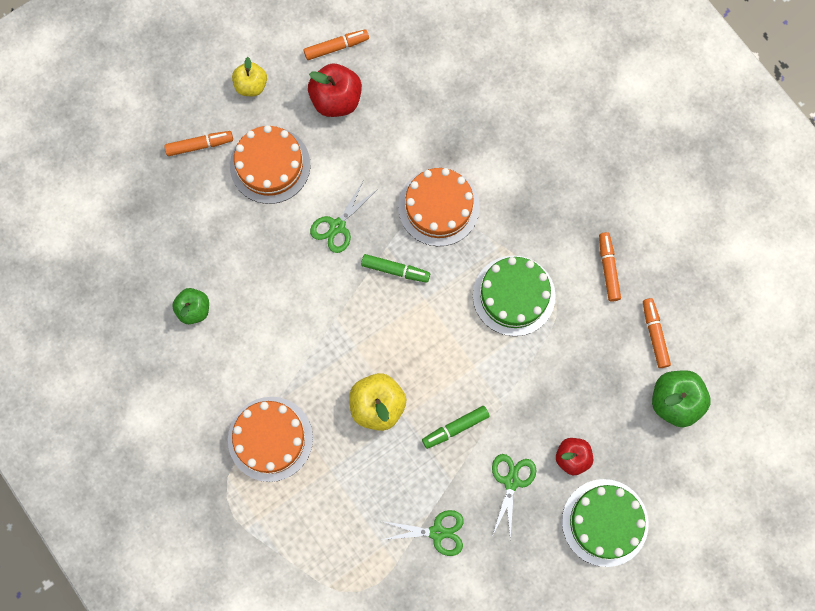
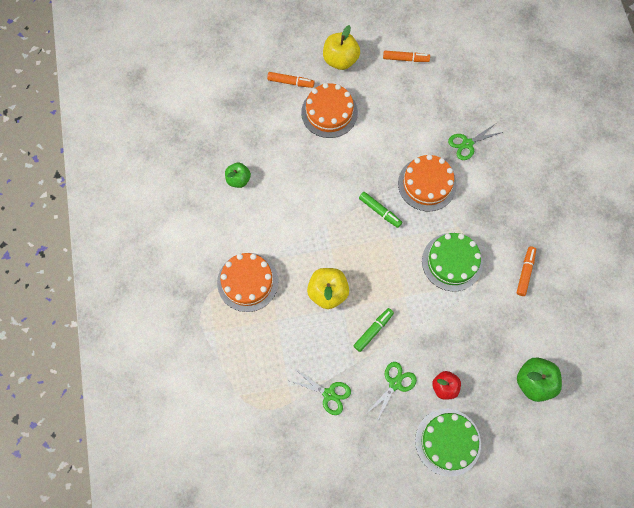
camera: 25 degrees right, 5 degrees down
yellow apple [232,57,267,96] -> yellow apple [323,25,360,70], size x1.53
red apple [308,63,362,117] -> none
green scissors [310,181,375,253] -> green scissors moved to [448,123,503,160]
green marker [422,406,490,449] -> green marker turned 135 degrees clockwise [354,308,394,352]
orange marker [643,298,671,368] -> none

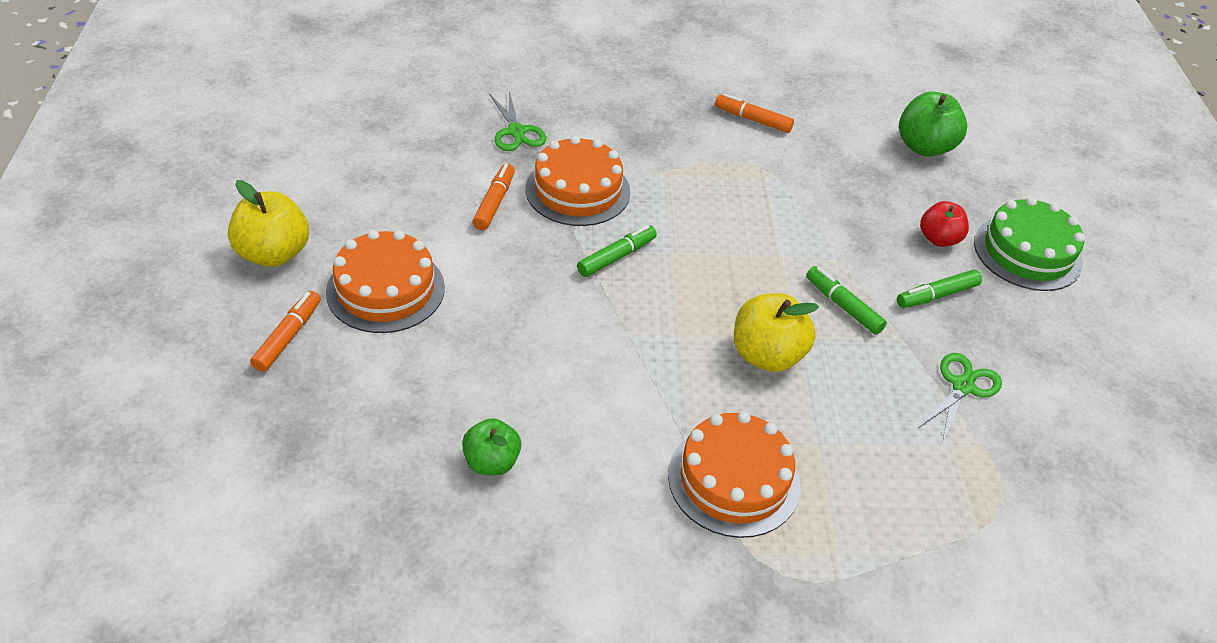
camera: 85 degrees left, 25 degrees down
green scissors [367,362,417,421] -> green marker [897,269,982,308]
orange marker [383,51,430,62] -> orange marker moved to [472,164,515,230]
green cake [422,233,483,291] -> none

